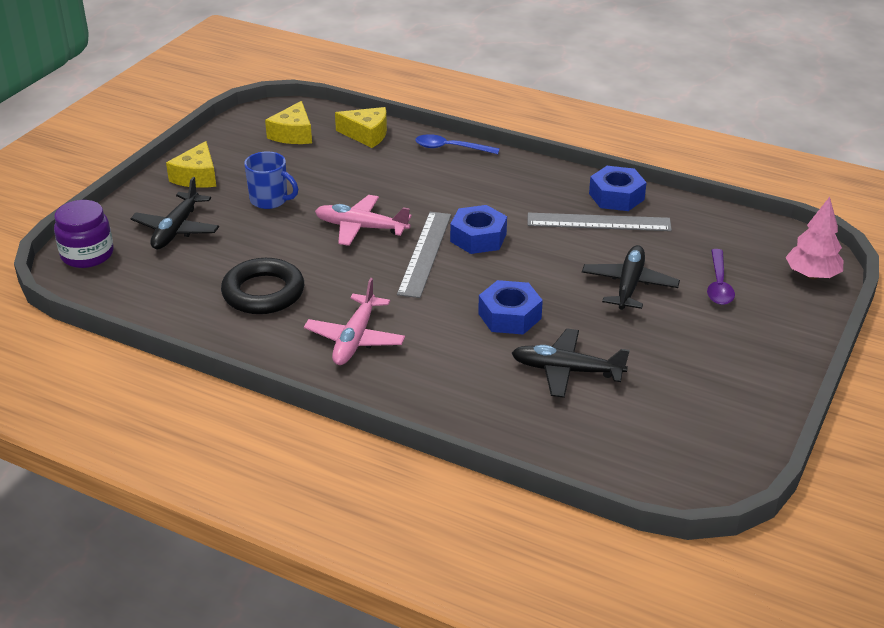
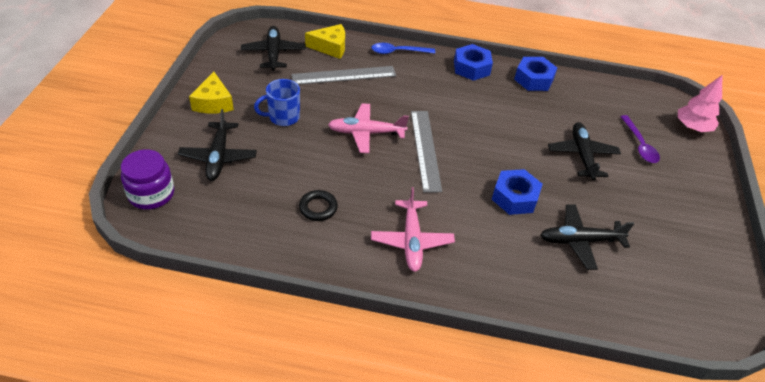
camera: 20 degrees left, 10 degrees up
black ring [221,258,304,314] -> black ring [299,190,338,221], size x0.56
blue mug [244,151,298,209] -> blue mug turned 150 degrees clockwise [254,79,300,126]
yellow cheese [265,101,312,144] -> black plane [241,26,306,71]
blue nut [450,205,507,254] -> blue nut moved to [454,44,493,81]
grey ruler [527,213,672,231] -> grey ruler moved to [291,66,396,85]

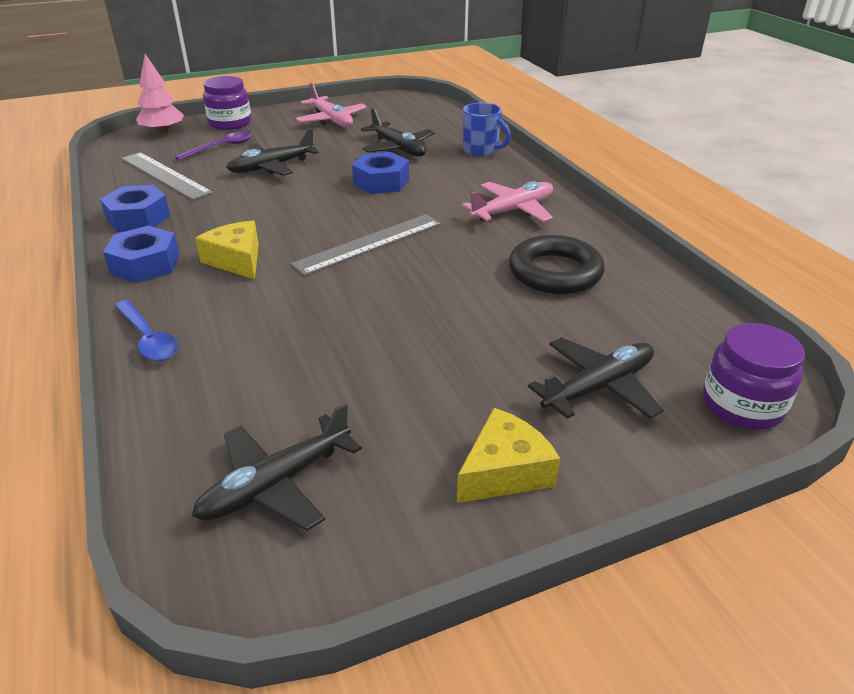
camera: 120 degrees left, 10 degrees down
blue mug [254,79,300,126] -> blue mug moved to [463,102,511,156]
grey ruler [291,66,396,85] -> grey ruler moved to [121,152,213,200]
black ring [299,190,338,221] -> black ring [509,235,604,294], size x1.78
yellow cheese [305,24,345,59] -> yellow cheese moved to [195,221,259,280]
pink plane [328,103,409,153] -> pink plane moved to [296,83,367,127]
none -> purple jar [203,76,251,130]

